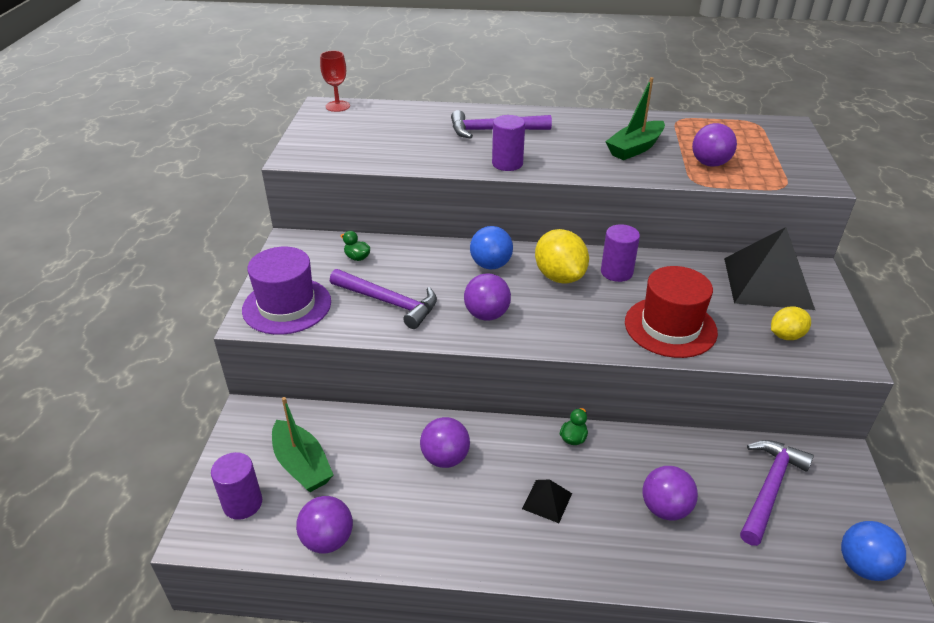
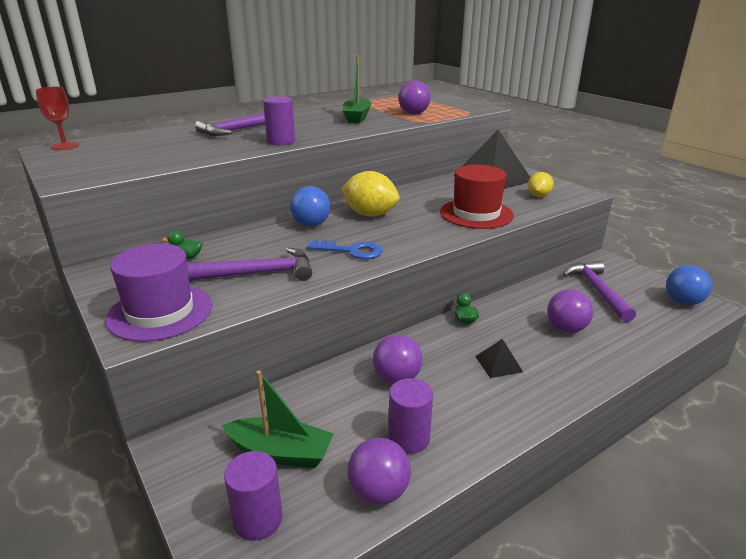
camera: 40 degrees left, 10 degrees down
purple ball [464,274,511,321] -> blue key [307,240,382,259]
purple cylinder [601,224,640,282] -> purple cylinder moved to [388,378,433,454]

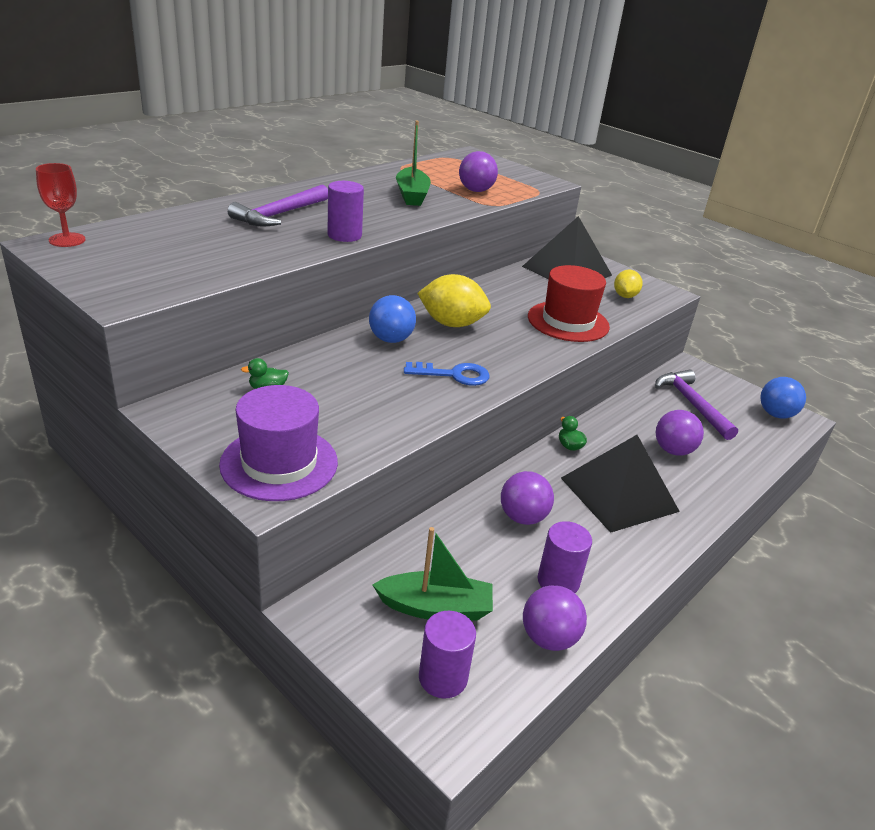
camera: 15 degrees left, 5 degrees up
purple hammer [187,248,312,281] -> none
black pyramid [475,339,523,378] -> black pyramid [561,435,680,533], size x2.28

